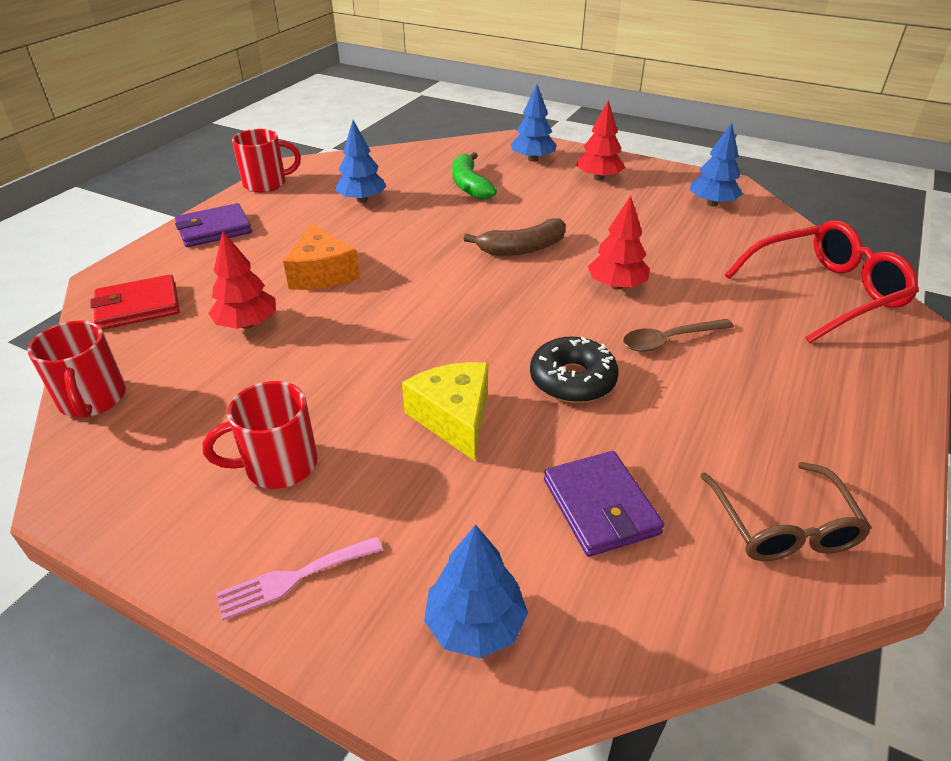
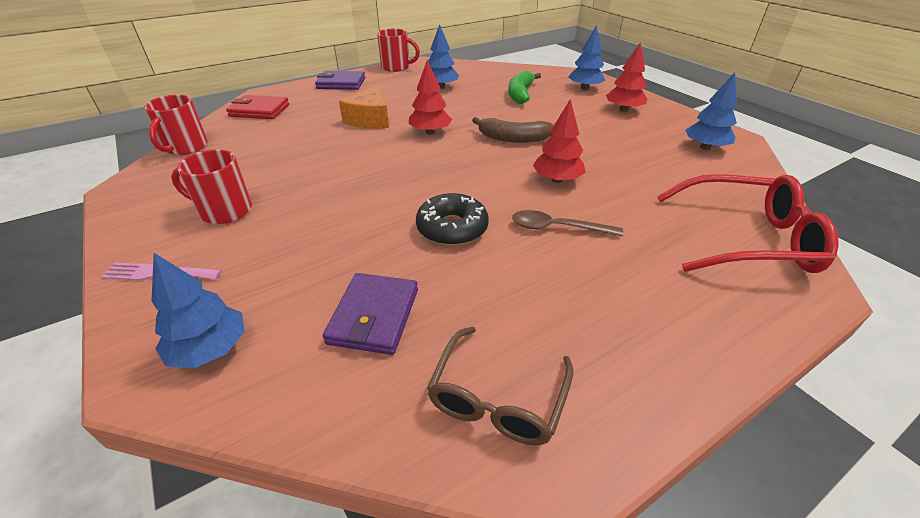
camera: 30 degrees right, 0 degrees up
red tree [208,231,276,329] -> red tree moved to [409,60,452,134]
yellow cheese [402,362,488,461] -> none

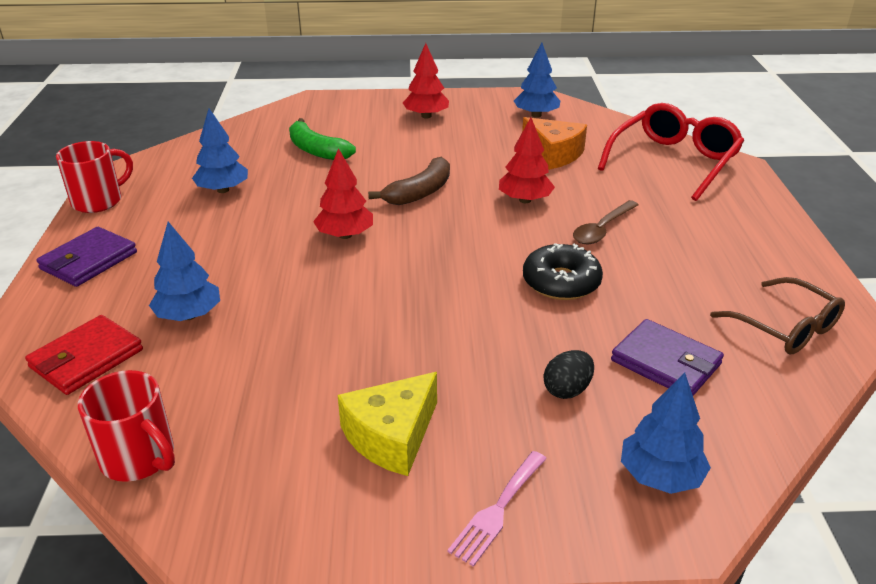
camera: 60 degrees left, 5 degrees down
red mug [171,149,252,224] -> yellow cheese [338,372,437,476]
orange cheese [339,86,389,129] -> orange cheese moved to [522,117,587,170]
blue tree [568,25,606,90] -> blue tree moved to [149,222,220,321]
none -> black egg [544,350,594,399]

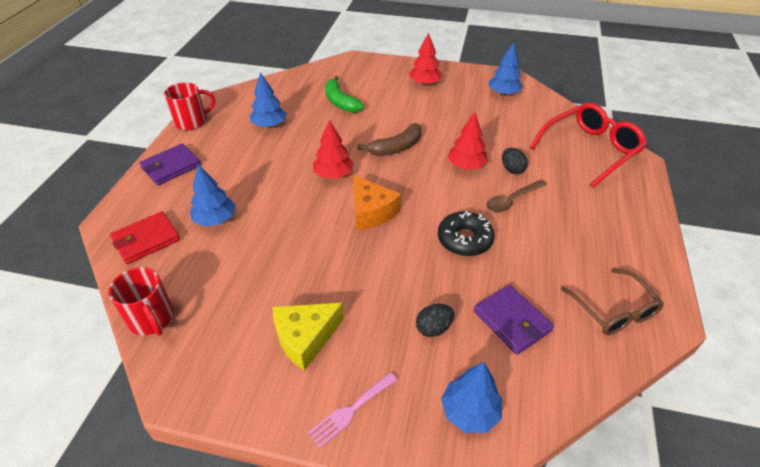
camera: 15 degrees right, 10 degrees up
orange cheese [522,117,587,170] -> orange cheese moved to [353,175,401,230]
none -> black egg [502,148,528,174]

